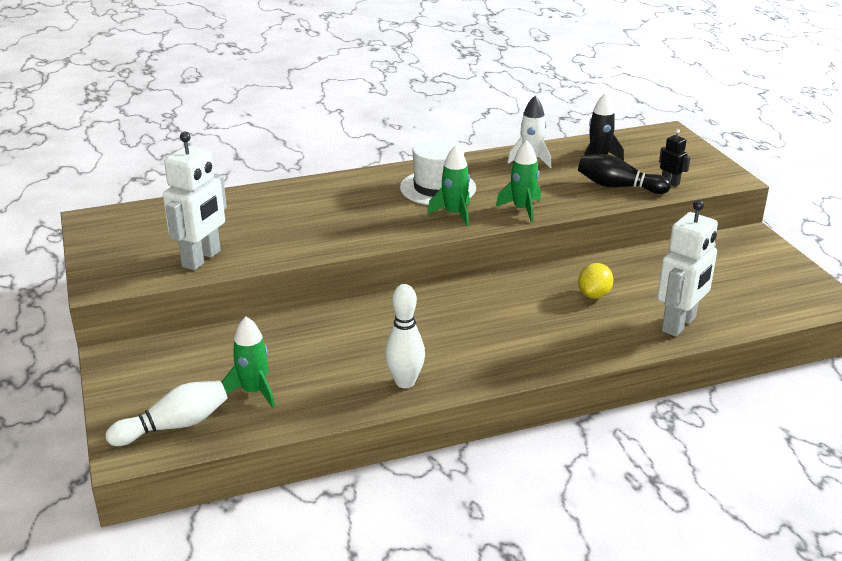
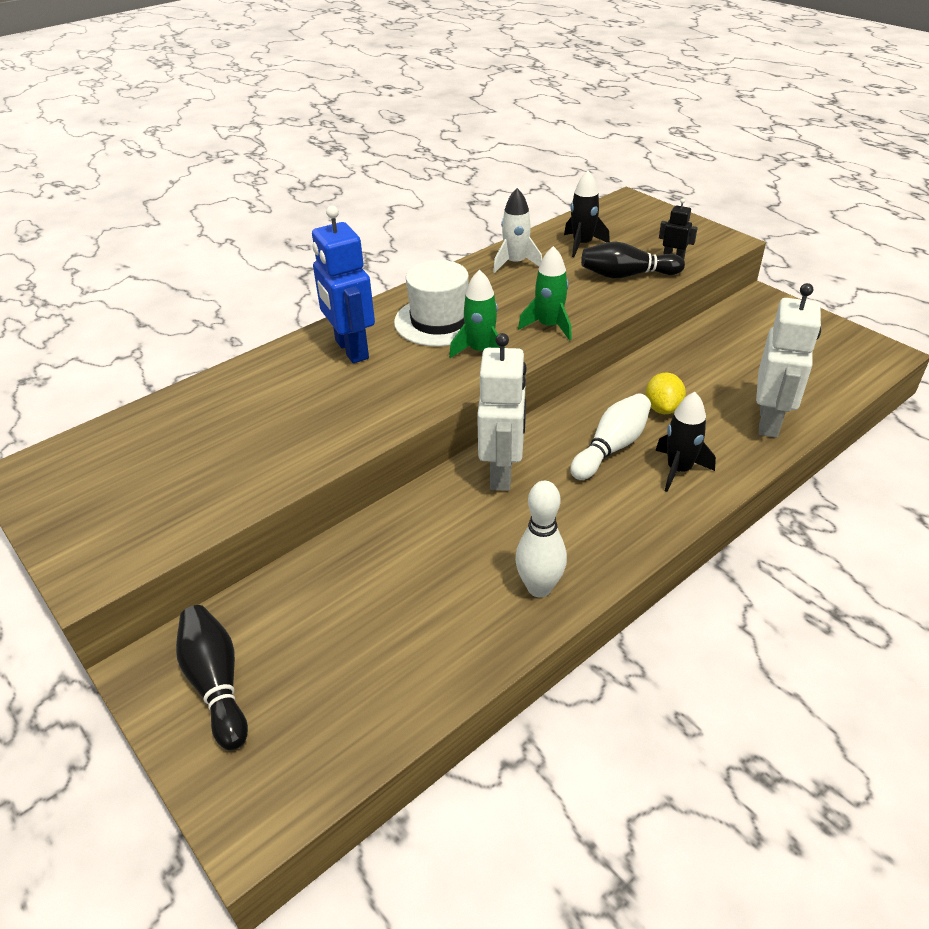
camera: 20 degrees left, 10 degrees up
white bowling pin [106,380,228,446] -> white bowling pin moved to [570,393,651,480]
white robot [163,132,227,270] -> white robot moved to [477,333,527,491]
green rocket [221,316,275,408] -> none
none -> black bowling pin [176,605,248,751]
none -> blue robot [312,206,375,363]
none -> black rocket [655,392,716,492]

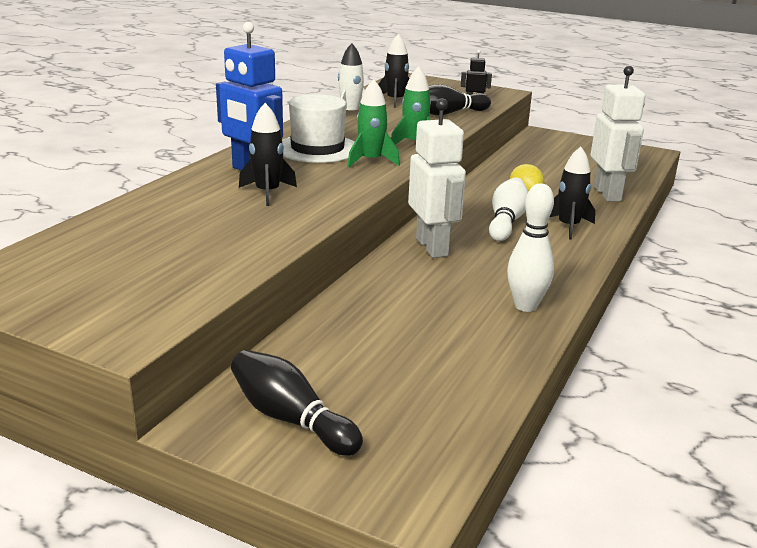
camera: 25 degrees left, 15 degrees down
none -> black rocket [239,103,297,206]

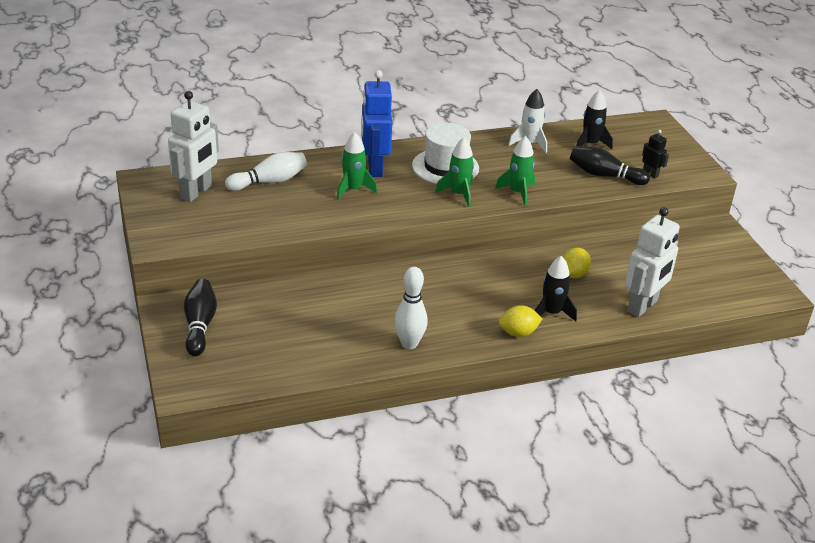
camera: 45 degrees right, 10 degrees up
black rocket [239,103,297,206] -> green rocket [337,132,377,199]
white robot [408,98,466,258] -> white robot moved to [168,91,219,202]
white bowling pin [489,177,528,241] -> white bowling pin moved to [225,152,307,191]
none -> yellow lemon [499,305,543,337]

